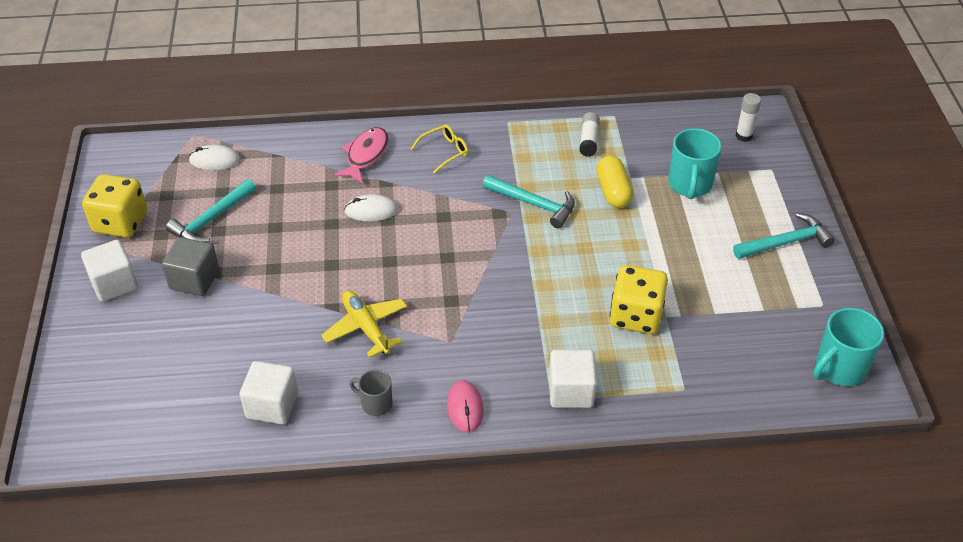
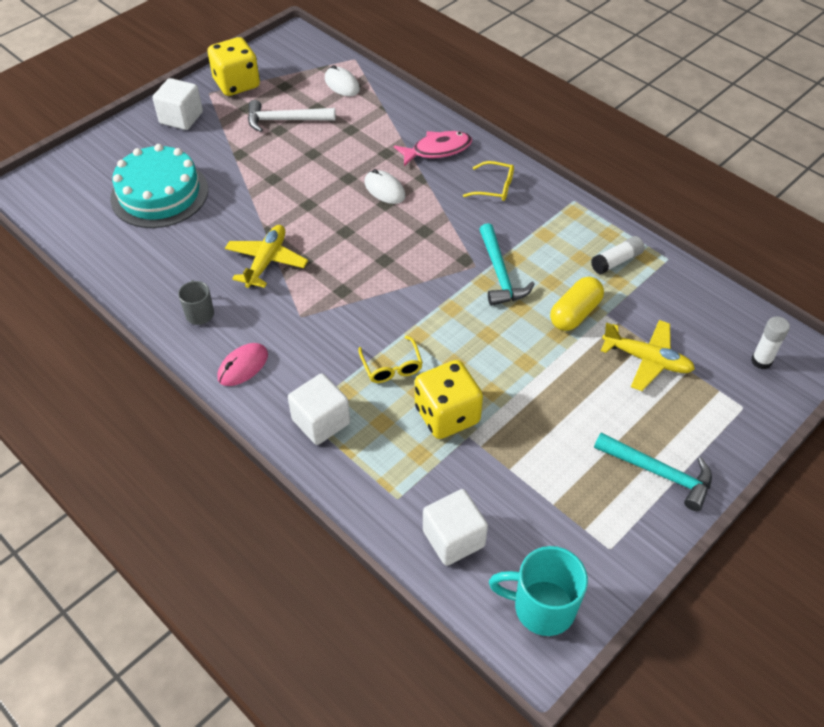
camera: 50 degrees right, 5 degrees up
grey cube [162,237,219,296] -> none
turquoise hammer [166,179,256,243] -> white hammer [248,100,336,132]
white cube [240,361,298,425] -> white cube moved to [423,489,488,566]
turquoise mug [668,128,722,199] -> yellow plane [601,320,695,391]
none -> turquoise cake [110,144,208,228]
none -> yellow glasses [359,336,423,383]

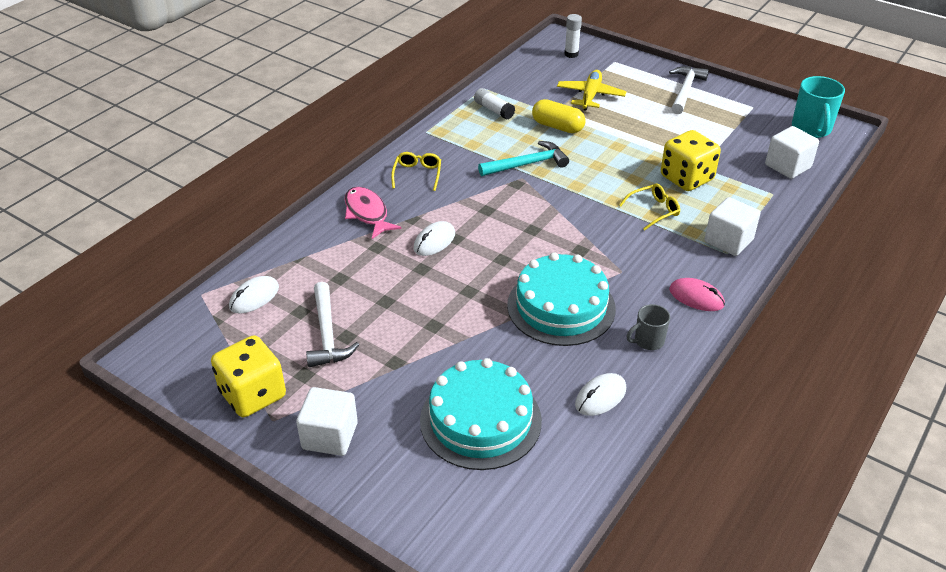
camera: 100 degrees left, 10 degrees down
yellow plane [225,225,308,288] -> turquoise cake [507,252,616,346]
turquoise hammer [594,433,712,511] -> white hammer [669,67,709,114]
none -> white mouse [575,373,626,416]

